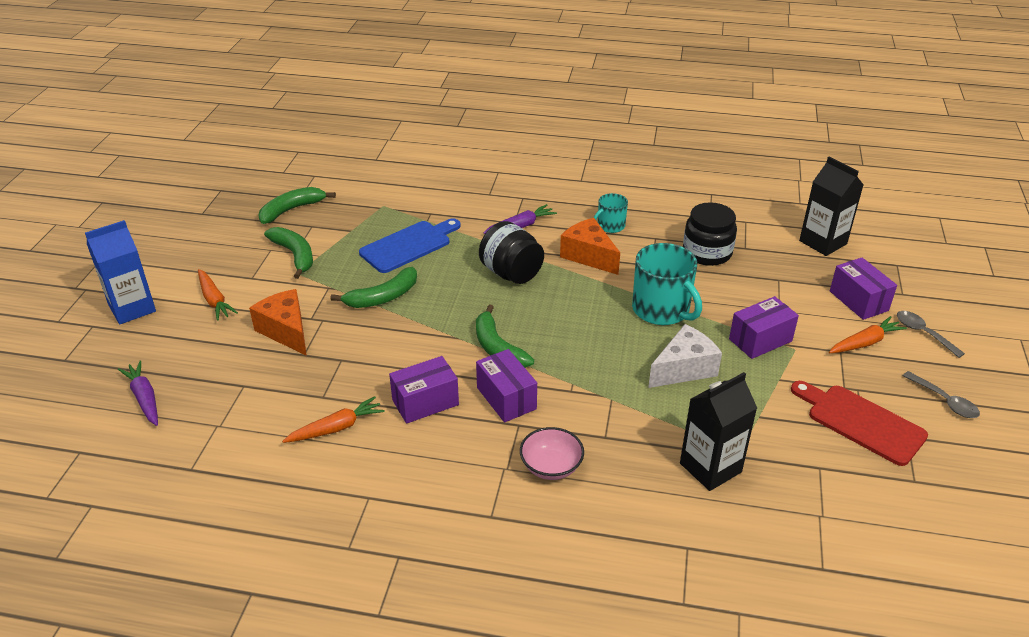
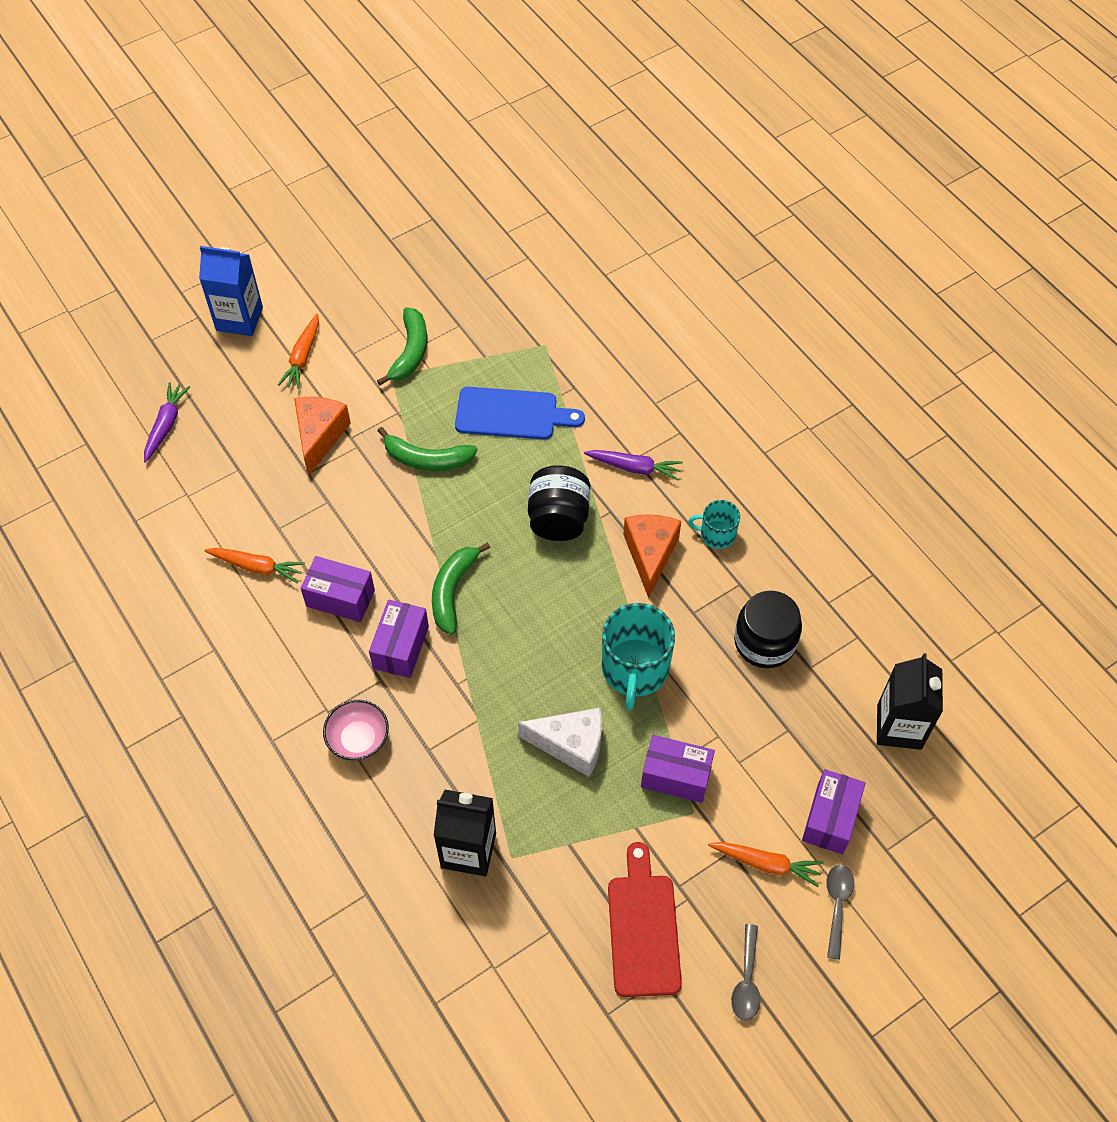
camera: 45 degrees right, 20 degrees up
green banana [258,187,336,224] -> none

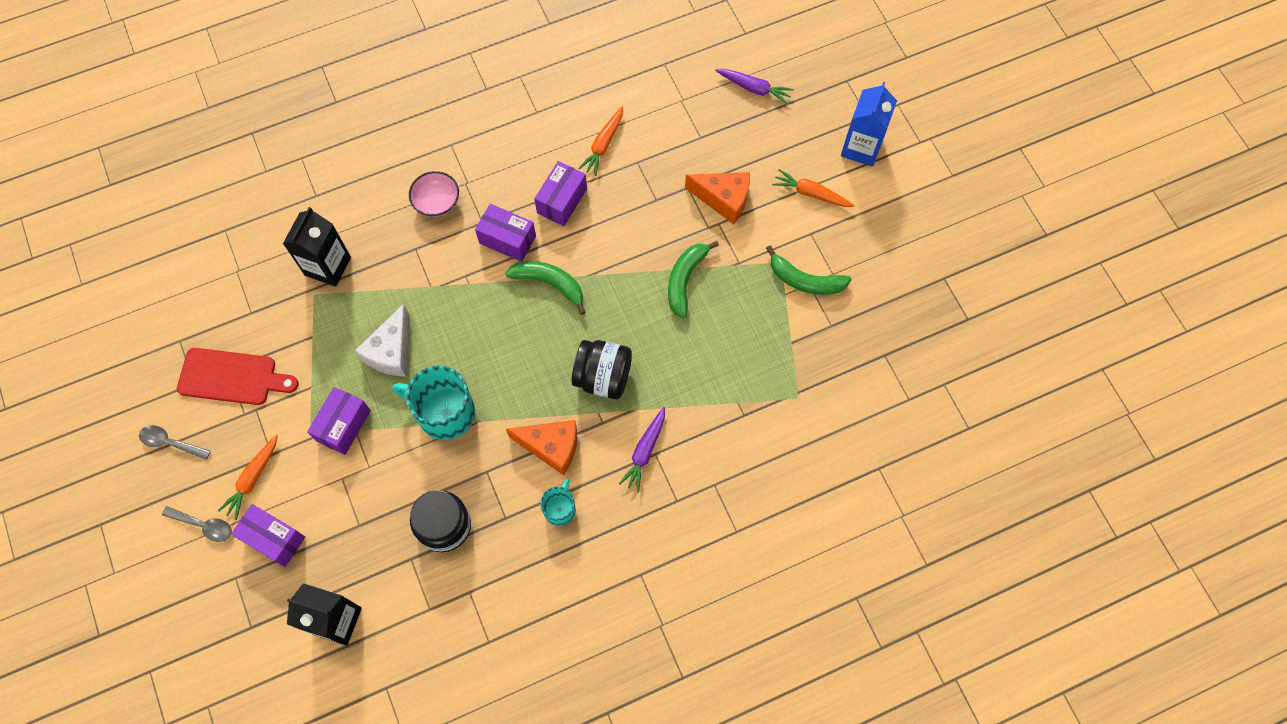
camera: 100 degrees right, 10 degrees up
blue cutting board [455,387,585,440] -> none

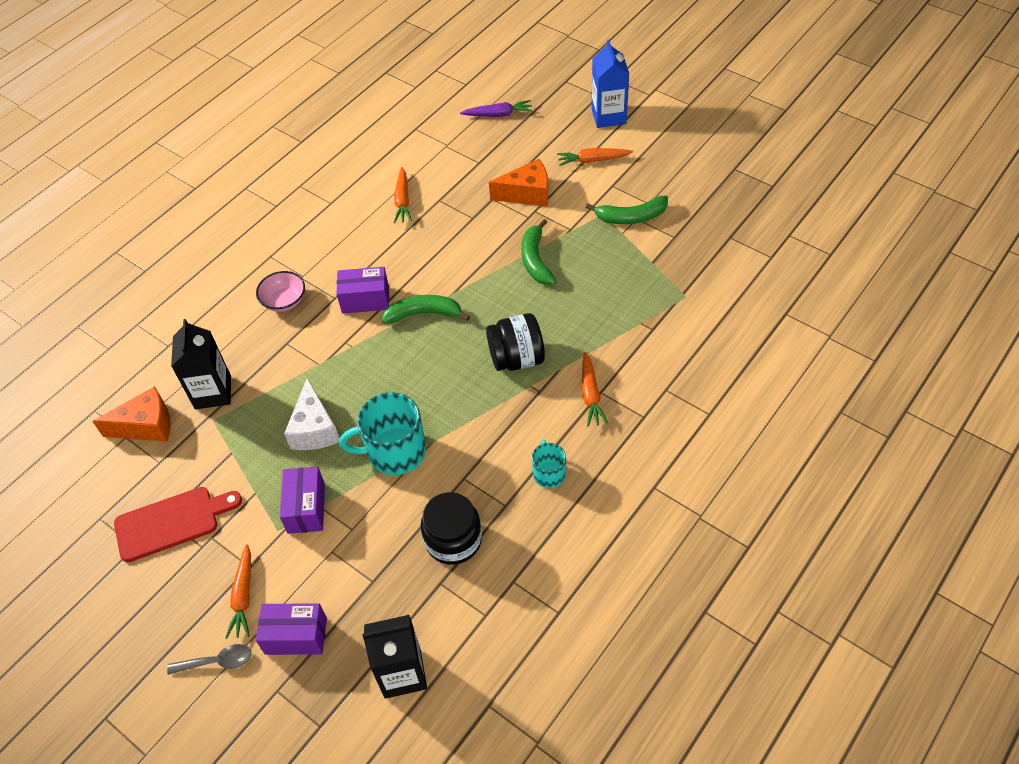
camera: 25 degrees left, 15 degrees down
grey spoon [139,425,211,460] -> none
orange cheese [506,420,577,475] -> orange cheese moved to [92,386,171,442]
purple box [534,161,587,226] -> none
purple carrot [619,407,665,492] -> orange carrot [582,352,609,427]

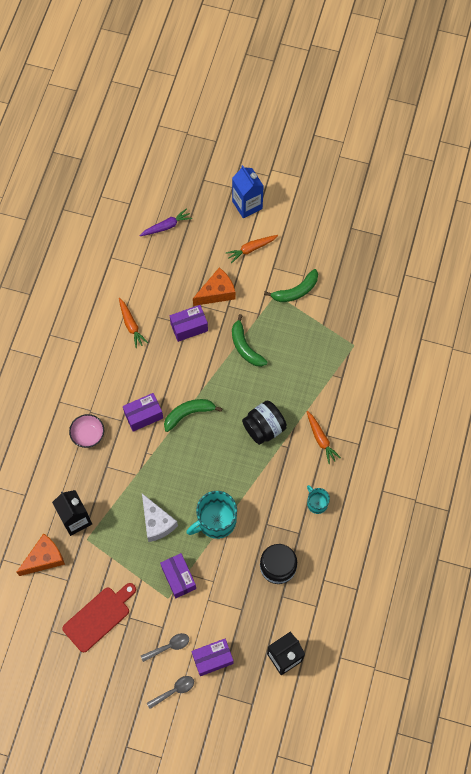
camera: 25 degrees left, 15 degrees up
orange carrot [225,544,251,639] -> grey spoon [141,633,189,662]
none -> purple box [170,305,208,342]

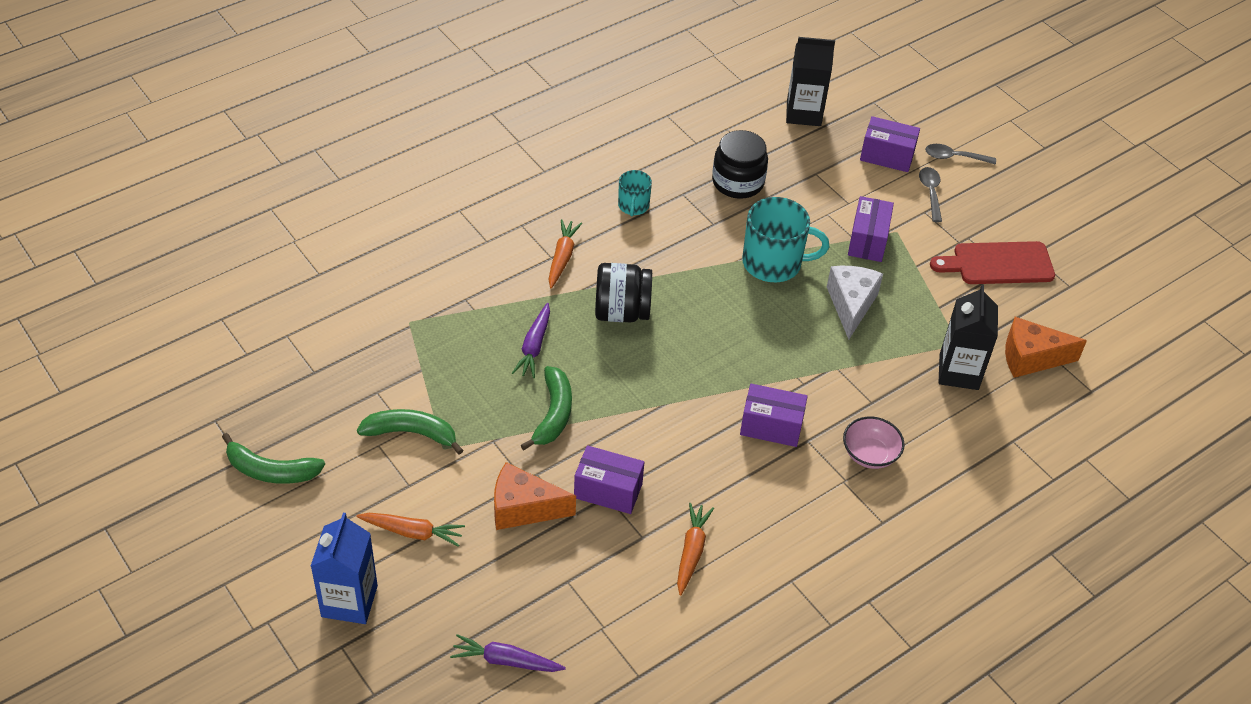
camera: 145 degrees left, 20 degrees down
grey spoon [141,633,189,662] -> grey spoon turned 75 degrees clockwise [919,167,942,222]
green banana [164,399,223,432] -> green banana moved to [222,433,325,484]
none -> purple carrot [512,303,550,378]

